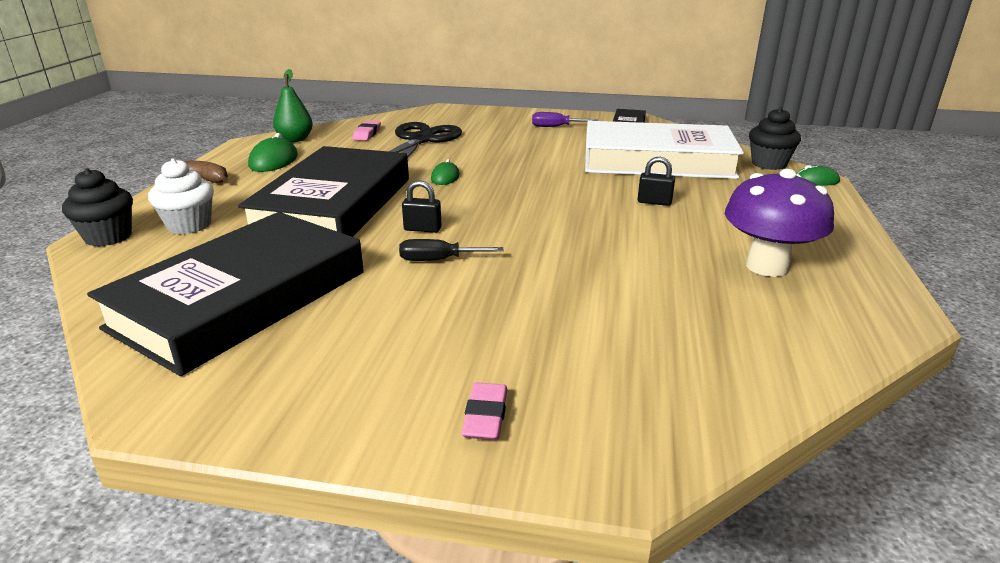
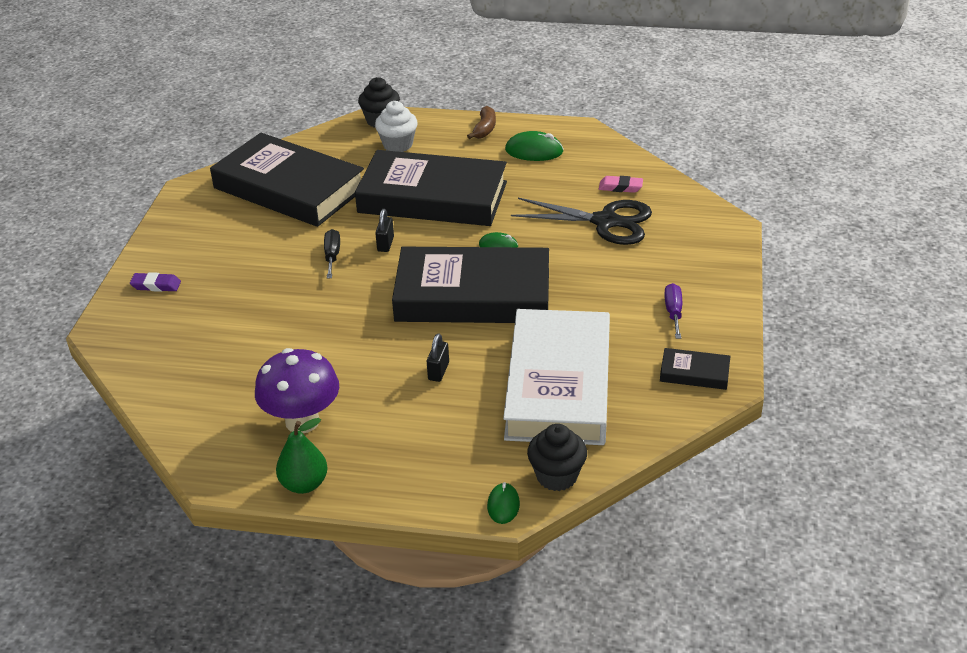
camera: 90 degrees right, 10 degrees up
green pear [273,69,313,142] -> green pear moved to [276,418,328,494]
pink eraser [461,382,508,440] -> purple eraser [130,272,181,292]
none -> black book [392,247,549,323]

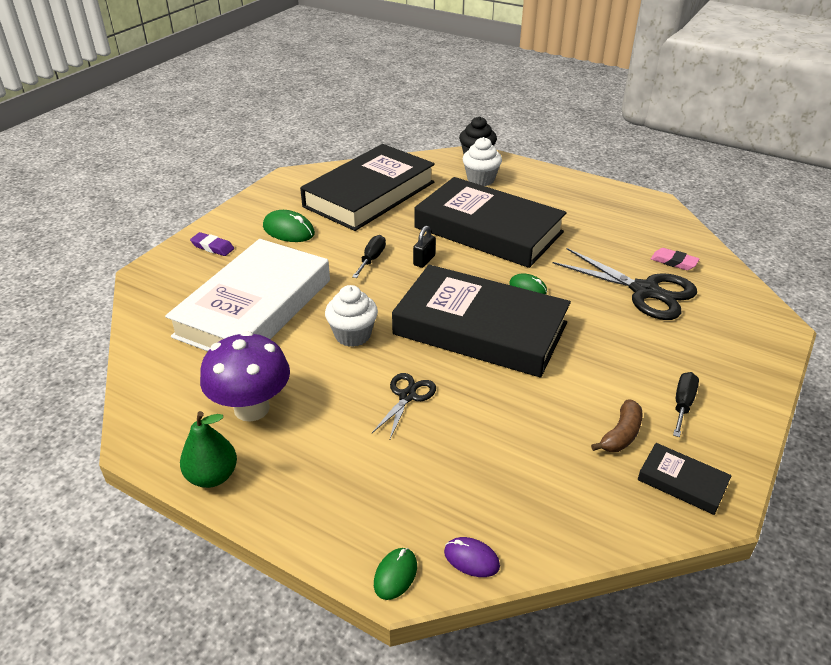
camera: 20 degrees right, 0 degrees up
black book [210,133,364,227] -> black book turned 75 degrees clockwise [300,144,435,231]
black padlock [427,333,449,382] -> black scissors [372,373,436,439]
brown banana [467,106,496,139] -> brown banana moved to [591,399,643,452]
white book [503,309,610,445] -> white book moved to [165,239,330,351]
green mouse [505,131,563,161] -> green mouse moved to [263,210,315,242]
black cupcake [527,424,587,491] -> purple mouse [444,537,500,577]
purple screwdriver [664,283,682,339] -> black screwdriver [673,372,699,437]
none -> white cupcake [325,285,378,347]

